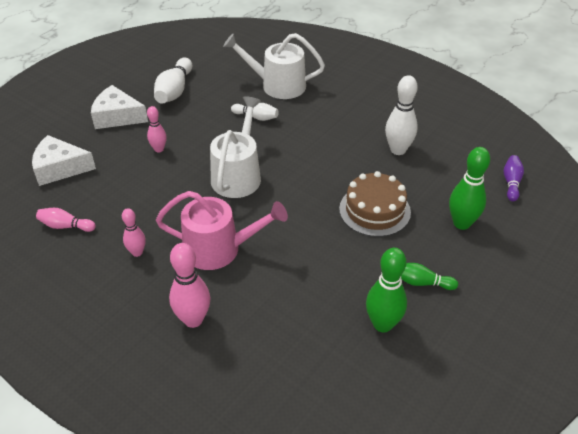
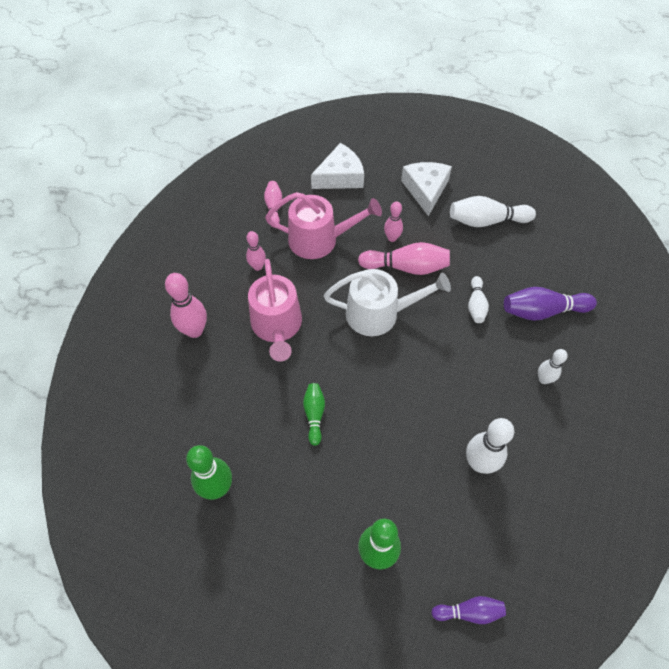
camera: 75 degrees right, 15 degrees up
white cheese [32,135,96,186] -> white cheese turned 75 degrees clockwise [311,143,364,189]
white watering can [223,33,325,99] -> purple bowling pin [504,287,597,321]
brown cake [339,171,411,237] -> none
green bowling pin [401,263,458,290] -> green bowling pin moved to [303,383,325,446]
none -> pink watering can [265,192,382,259]
none -> pink bowling pin [358,242,450,275]
none -> white bowling pin [538,349,568,384]

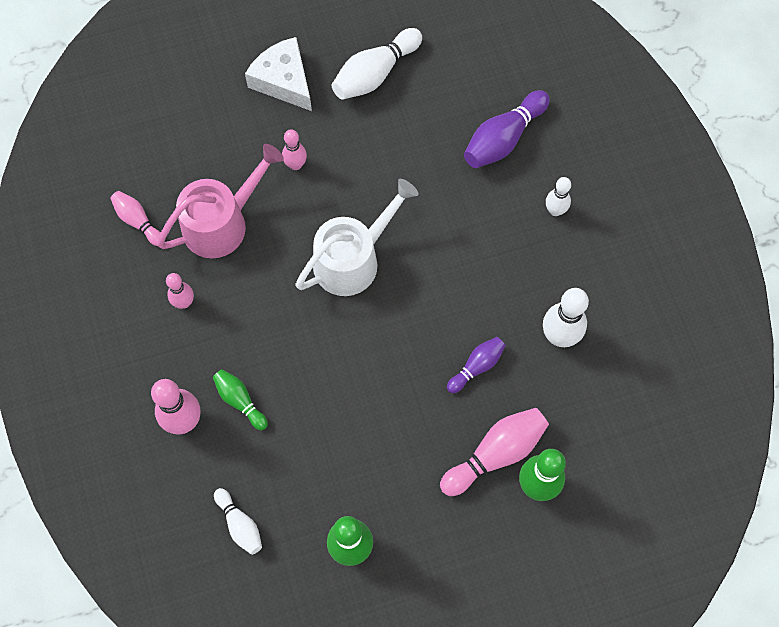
camera: 40 degrees left, 10 degrees up
pink watering can [248,259,302,362] -> none
green bowling pin [303,383,325,446] -> green bowling pin moved to [213,369,268,430]
white cheese [311,143,364,189] -> none
pink bowling pin [358,242,450,275] -> pink bowling pin moved to [440,408,549,496]
purple bowling pin [431,596,506,624] -> purple bowling pin moved to [447,337,506,393]
white bowling pin [468,276,489,323] -> white bowling pin moved to [214,488,262,555]

